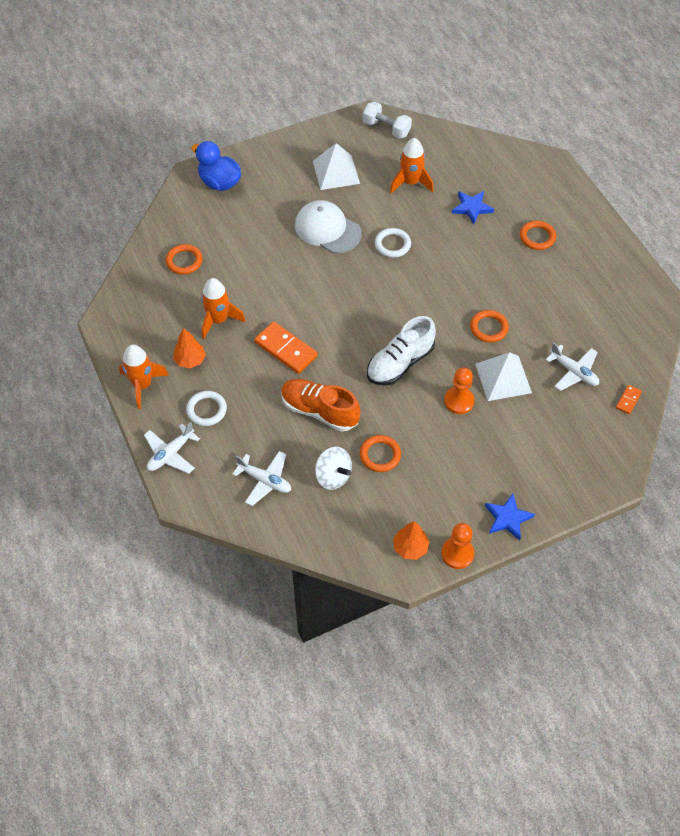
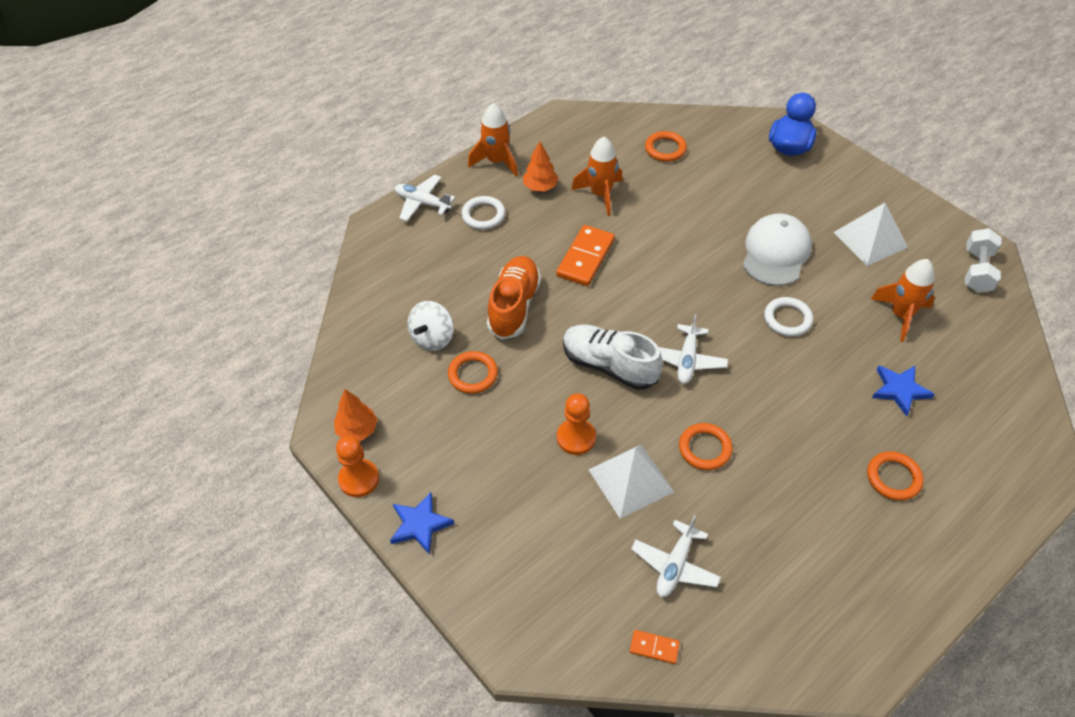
camera: 75 degrees right, 5 degrees down
white plane [232,451,291,506] -> white plane moved to [659,314,728,384]

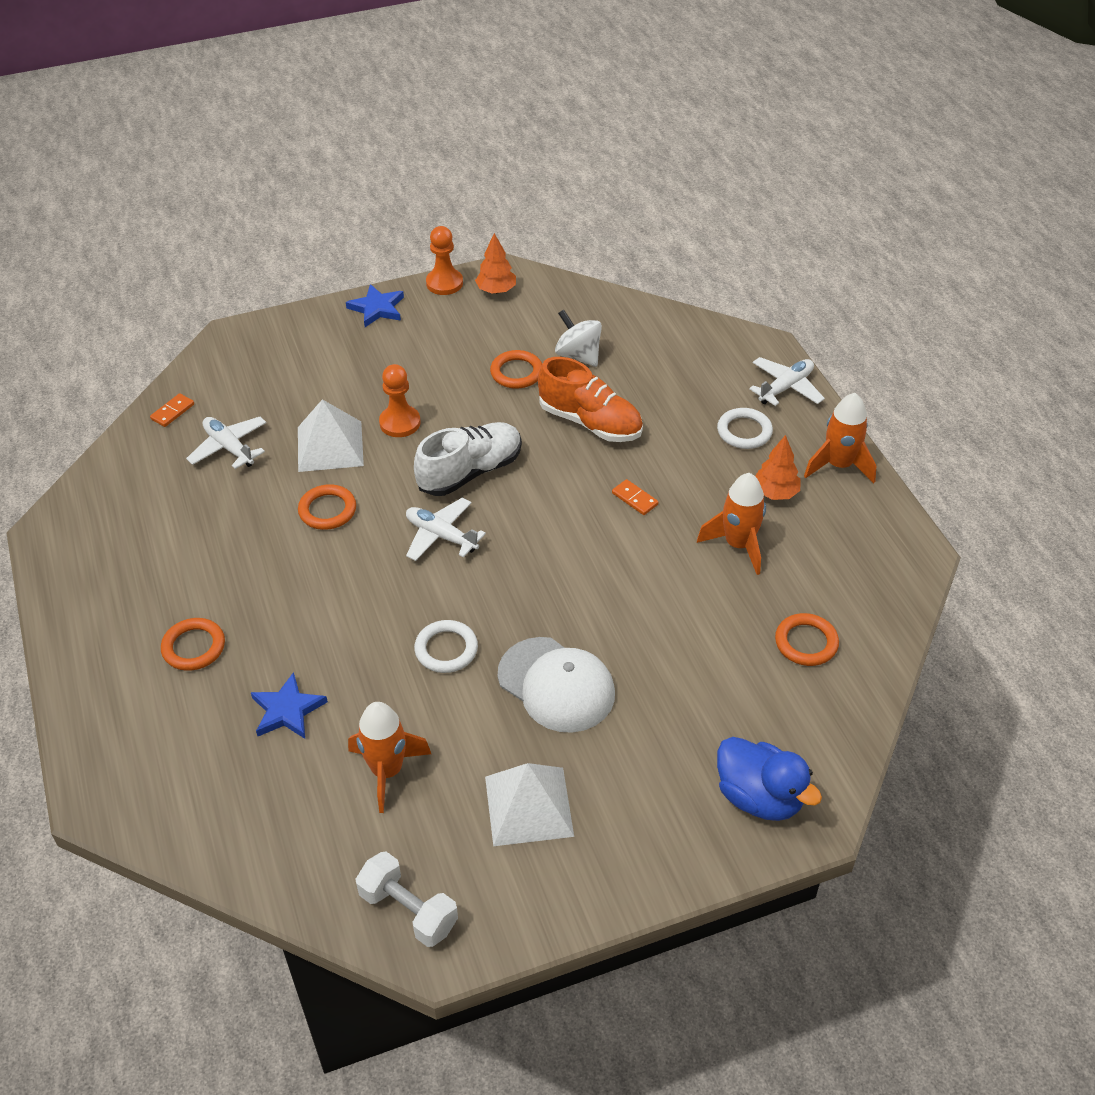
camera: 110 degrees right, 5 degrees down
orange domino [556,225,615,286] -> orange domino [612,479,658,515], size x0.50

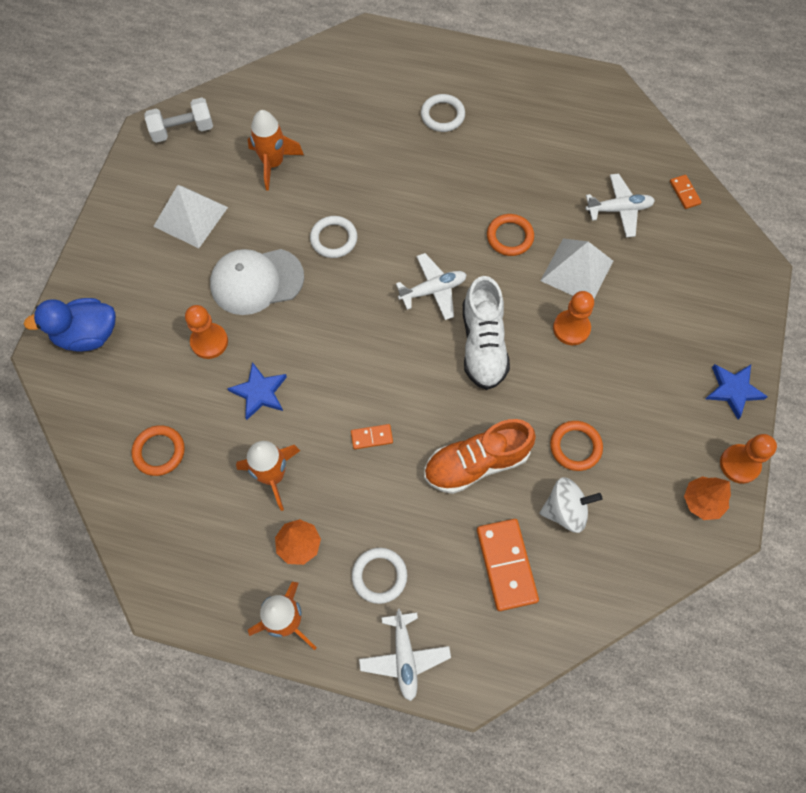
camera: 125 degrees right, 20 degrees up
orange ring [161,618,225,671] -> white ring [421,94,465,132]
blue star [251,672,328,739] -> blue star moved to [227,362,287,420]
none -> orange pawn [185,305,228,359]
none -> orange domino [477,519,539,611]

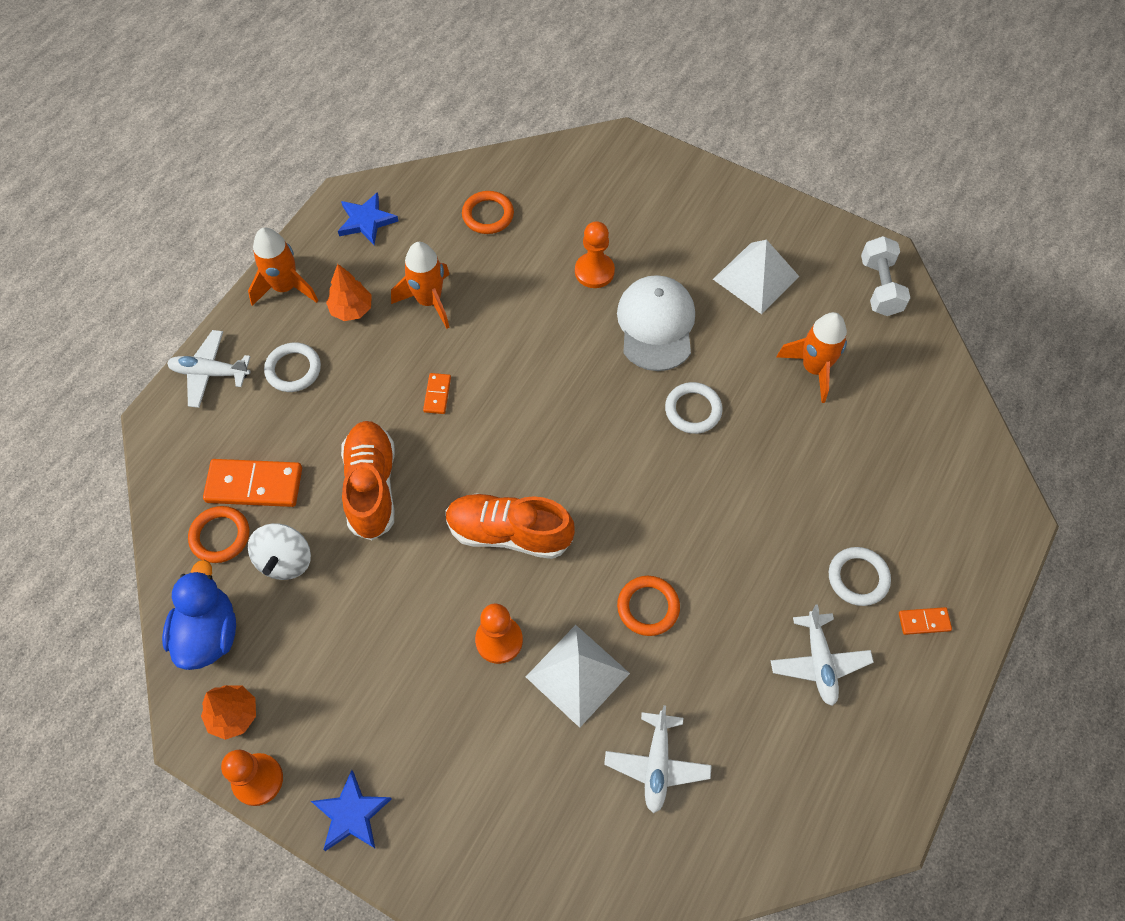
camera: 105 degrees right, 5 degrees down
blue duck [24,298,116,352] -> blue duck moved to [162,560,236,670]
blue star [227,362,287,420] -> blue star moved to [338,192,398,245]
white plane [396,253,467,320] -> white plane moved to [771,604,874,706]
white shoe [463,276,510,390] -> orange shoe [446,493,575,559]
orange ring [550,421,603,471] -> orange ring moved to [188,506,249,563]
orange domino [670,175,702,209] -> orange domino moved to [899,607,952,635]

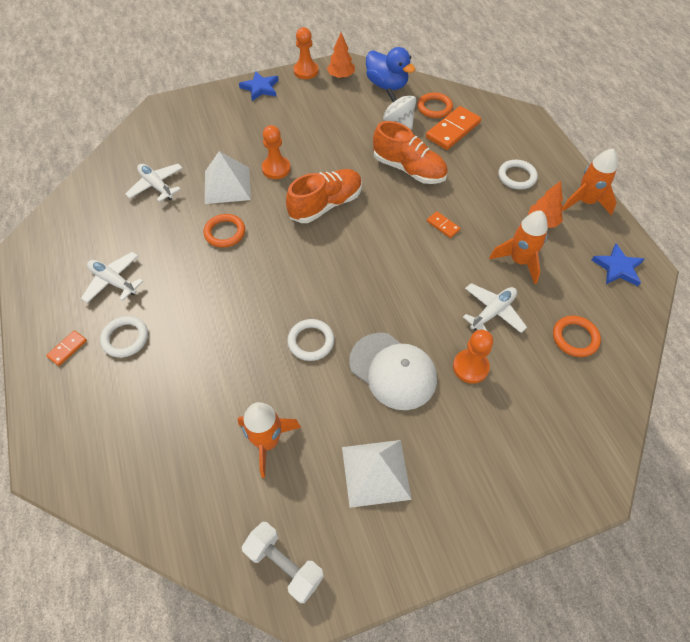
camera: 130 degrees right, 5 degrees down
white plane [167,330,251,408] -> white plane moved to [463,283,527,333]

